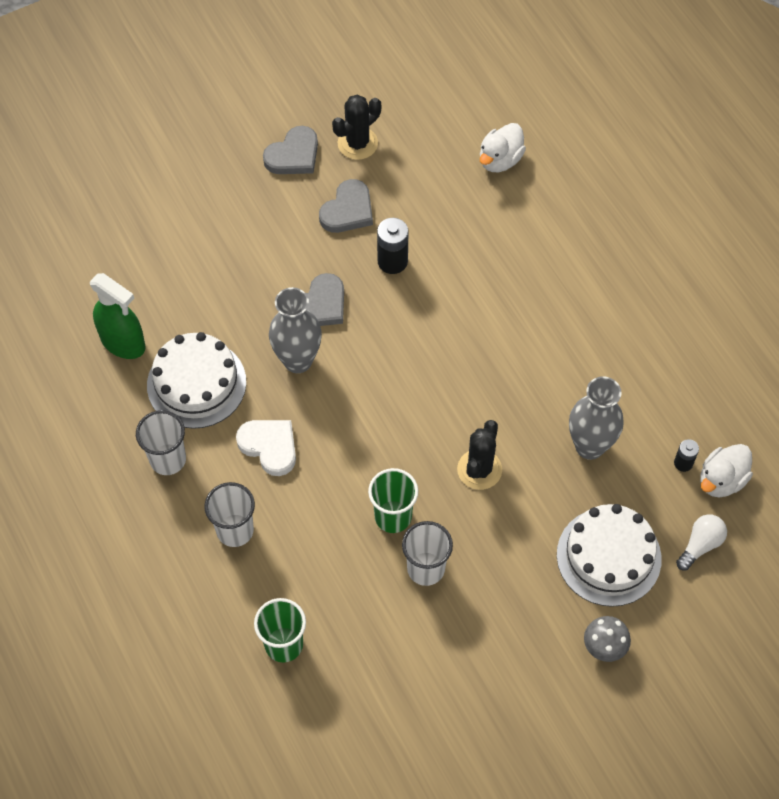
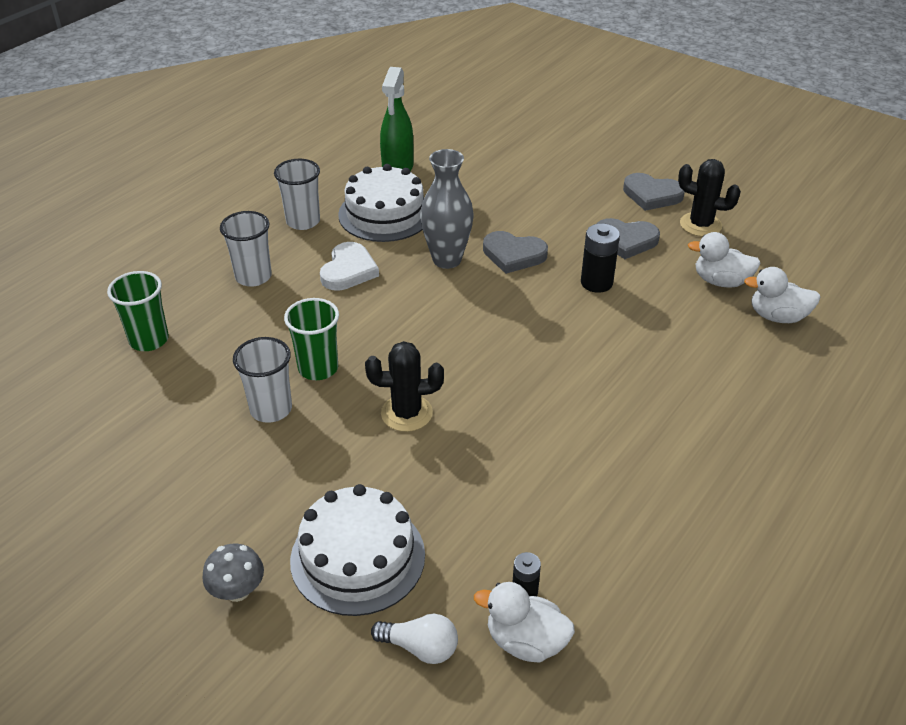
camera: 65 degrees right, 20 degrees down
grey vase [569,376,624,460] -> none
none -> white duck [688,232,761,288]

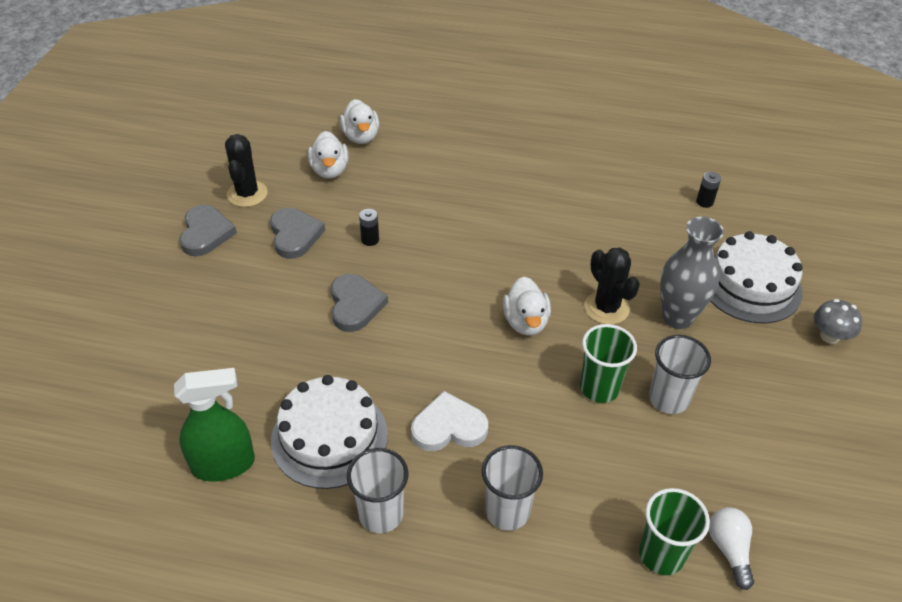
camera: 115 degrees left, 5 degrees up
white light bulb [371,614,458,664] -> white light bulb moved to [709,507,754,590]
grey vase [420,149,474,269] -> grey vase moved to [660,217,724,329]
white duck [474,582,575,663] -> white duck moved to [503,277,551,336]
black battery [581,224,620,293] -> black battery [359,209,379,246], size x0.59

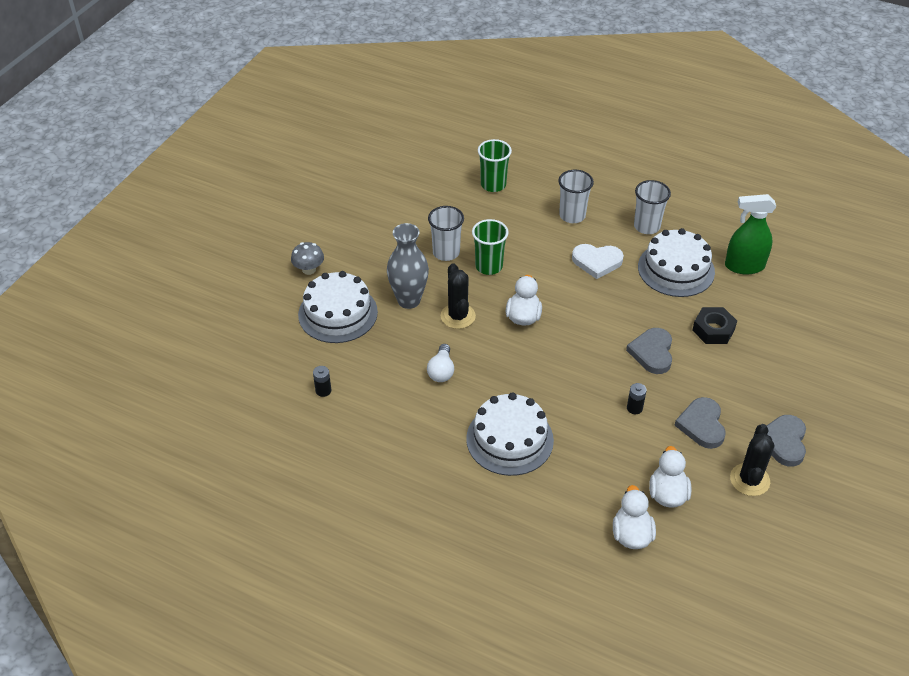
camera: 165 degrees left, 0 degrees up
white light bulb [709,507,754,590] -> white light bulb moved to [427,344,454,382]
none -> white cake [466,392,554,476]
none -> black nut [692,307,737,344]

